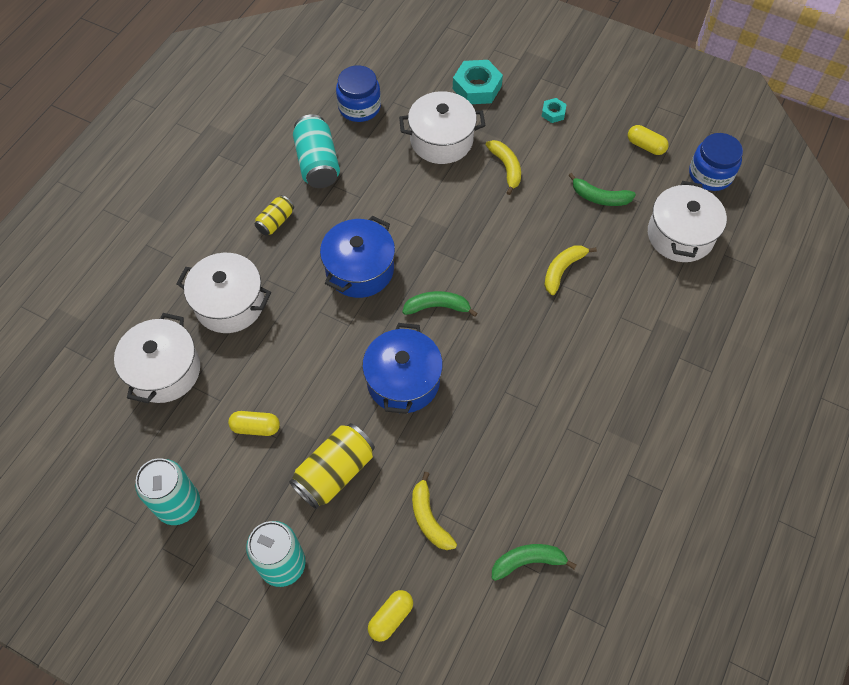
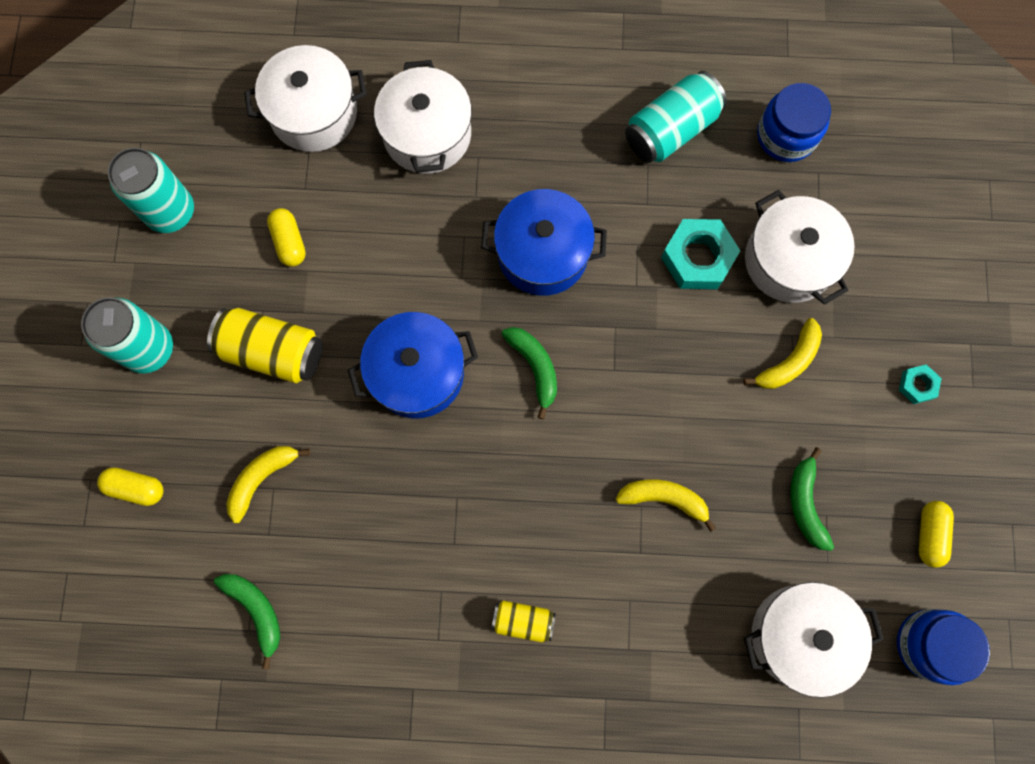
camera: 65 degrees right, 15 degrees up
yellow can [255,195,294,236] -> yellow can moved to [491,600,556,643]
turquoise nut [453,60,503,104] -> turquoise nut moved to [661,219,740,289]

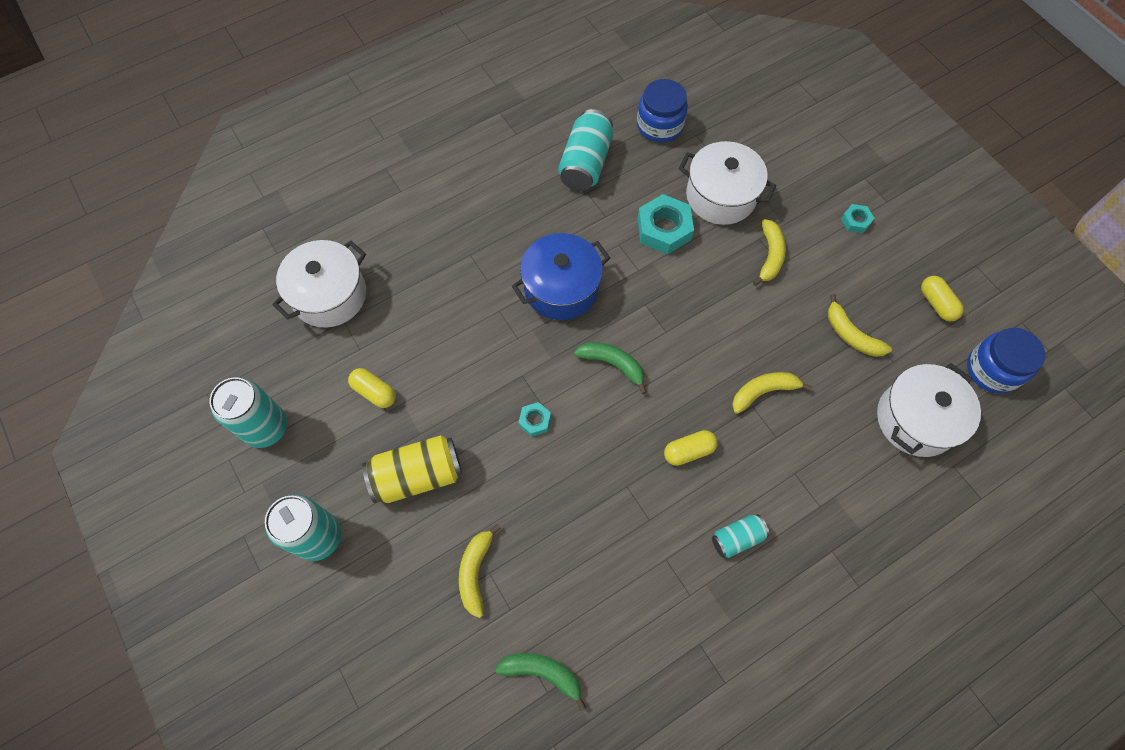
camera: 35 degrees left, 10 degrees down
yellow capsule [97,467,163,506] -> yellow capsule moved to [664,430,717,466]
blue pot [348,312,478,419] -> turquoise nut [519,402,551,437]
white pot [374,60,472,174] -> none
yellow can [491,600,556,643] -> turquoise can [712,514,769,558]
green banana [790,447,834,551] -> yellow banana [828,294,892,357]

